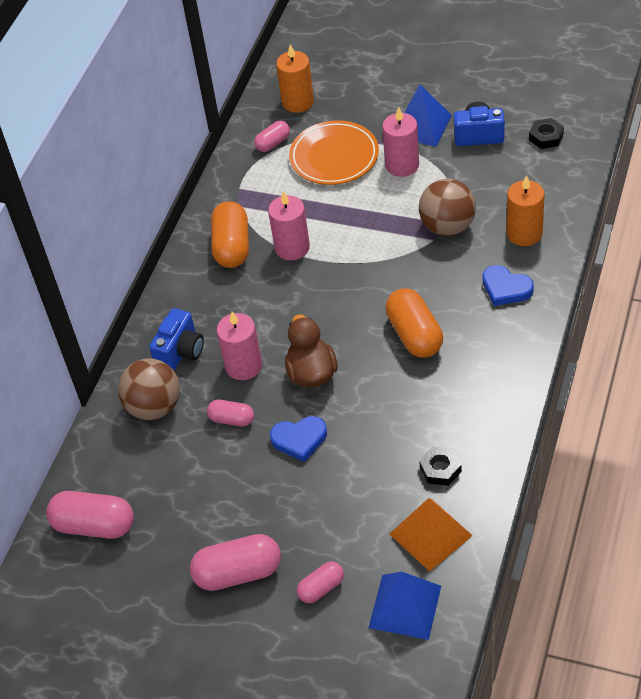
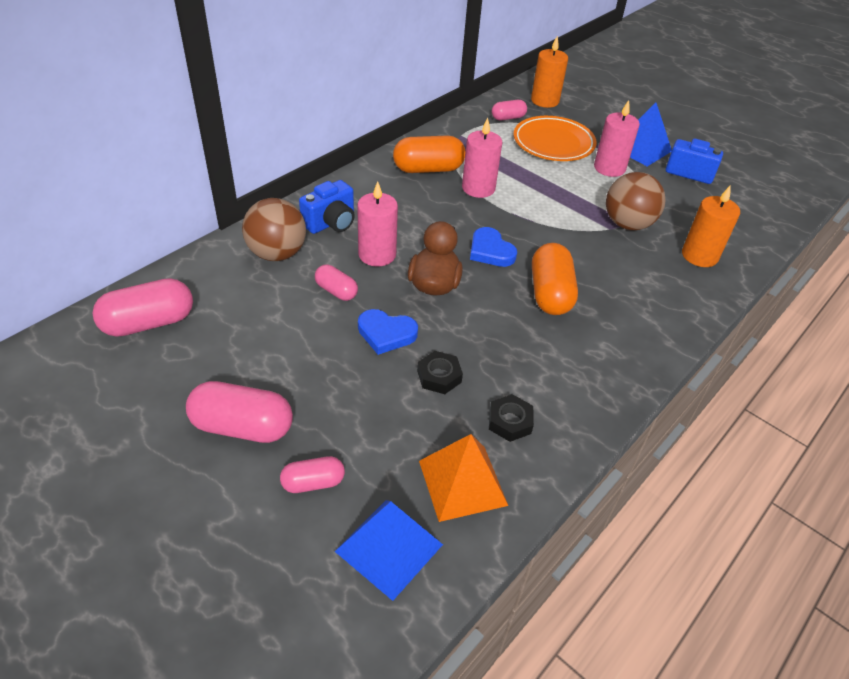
camera: 15 degrees right, 5 degrees down
pink capsule [46,491,134,539] -> pink capsule turned 60 degrees counterclockwise [92,278,193,337]
orange capsule [211,201,249,268] -> orange capsule turned 60 degrees clockwise [393,135,466,173]
blue heart [483,265,534,306] -> blue heart moved to [470,227,517,267]
black nut [529,118,564,149] -> black nut moved to [417,351,463,394]

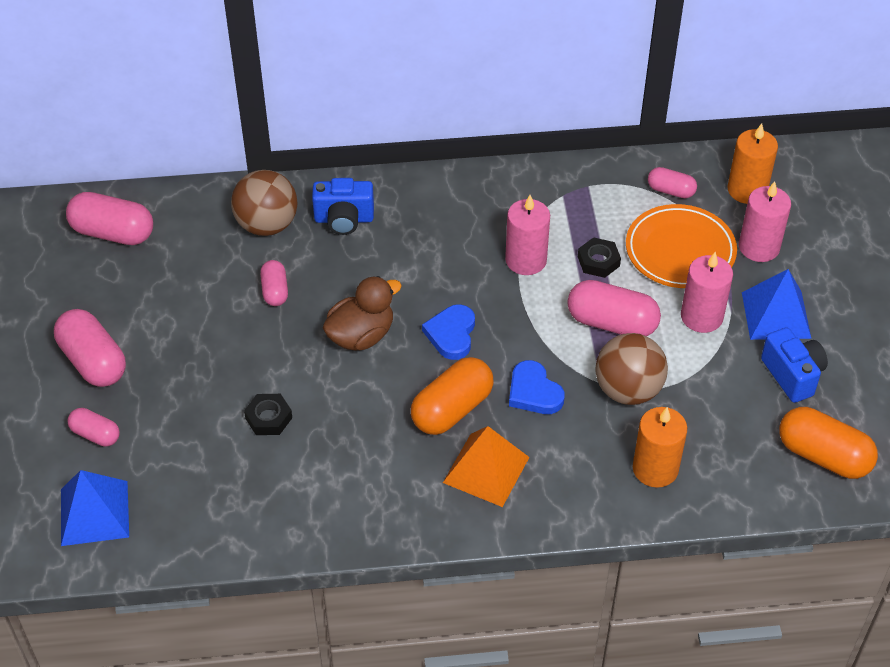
camera: 45 degrees right, 5 degrees up
pink candle [357,181,398,267] -> pink candle moved to [739,181,791,262]
blue heart [358,309,418,355] -> blue heart moved to [509,360,565,414]
orange capsule [393,135,466,173] -> orange capsule moved to [779,407,878,479]
orange pyramid [419,434,508,522] -> orange pyramid moved to [443,426,529,507]
black nut [489,394,534,442] -> black nut moved to [578,237,621,278]
none -> pink capsule [567,280,661,336]

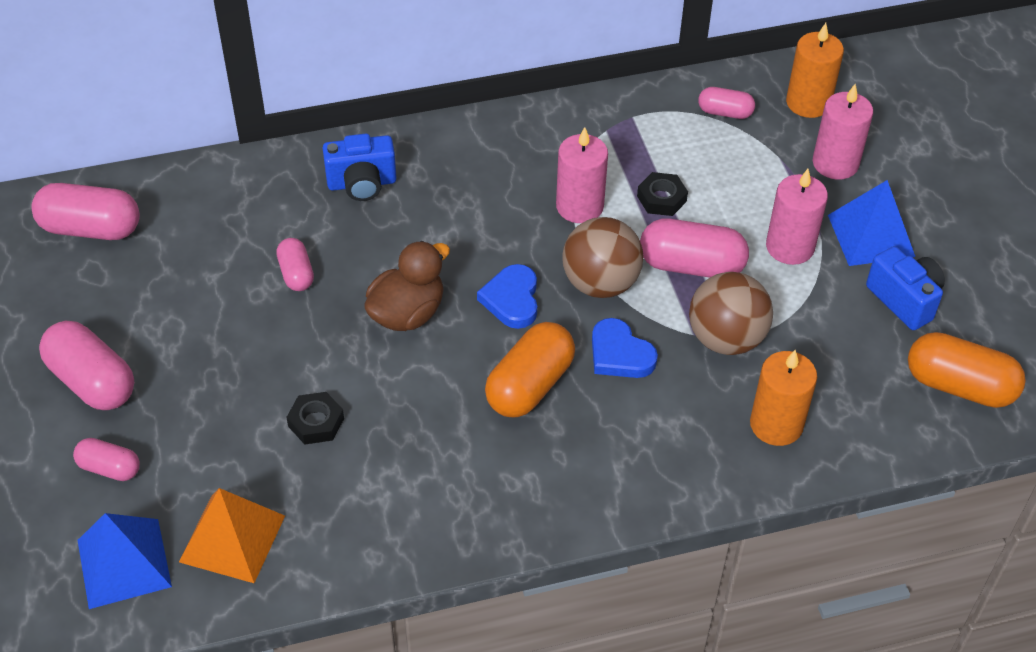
camera: 10 degrees left, 0 degrees up
brown ball [231,170,298,236] -> brown ball moved to [562,217,644,298]
orange pyramid [443,426,529,507] -> orange pyramid moved to [179,488,285,583]
orange plate [626,204,737,288] -> none

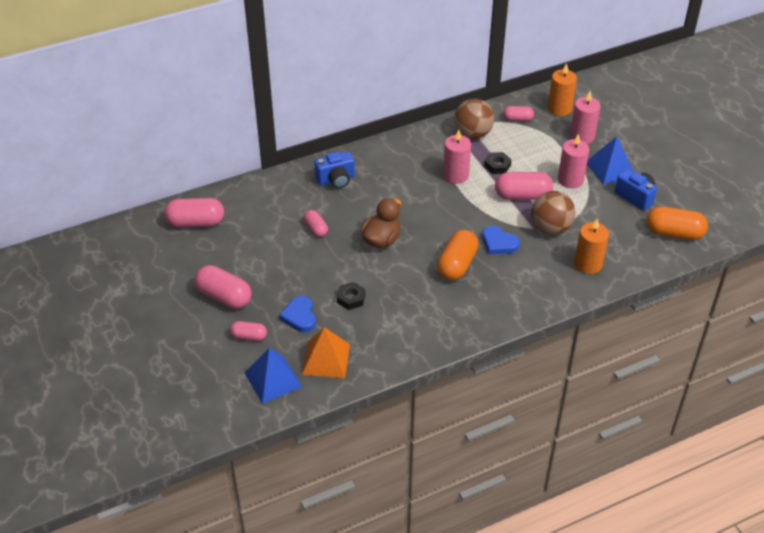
camera: 10 degrees left, 5 degrees down
blue heart [477,264,537,329] -> blue heart moved to [279,296,316,332]
brown ball [562,217,644,298] -> brown ball moved to [454,99,494,139]

